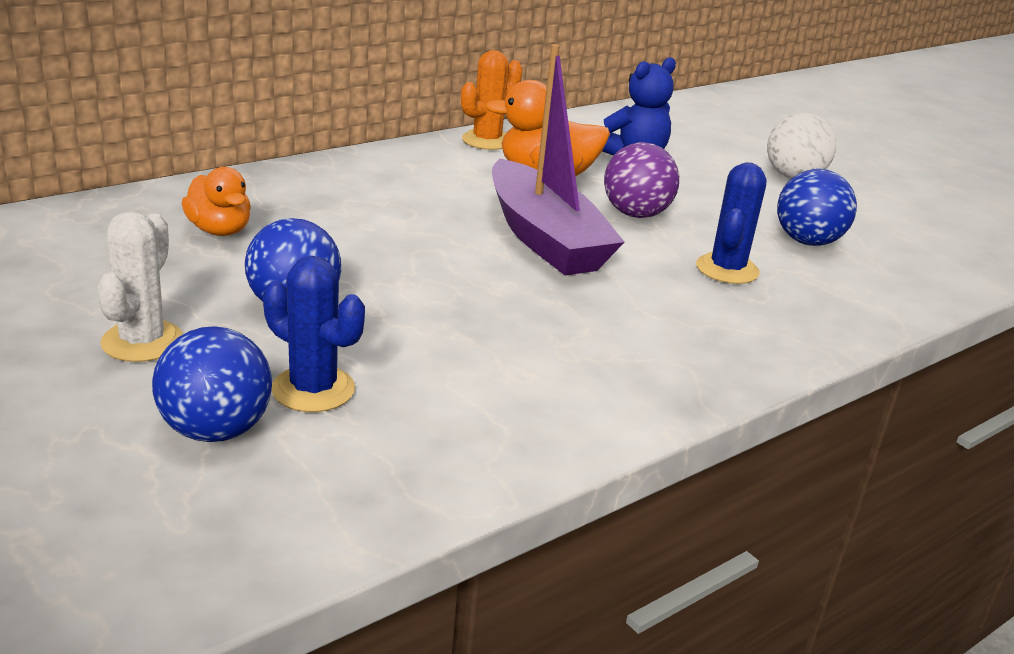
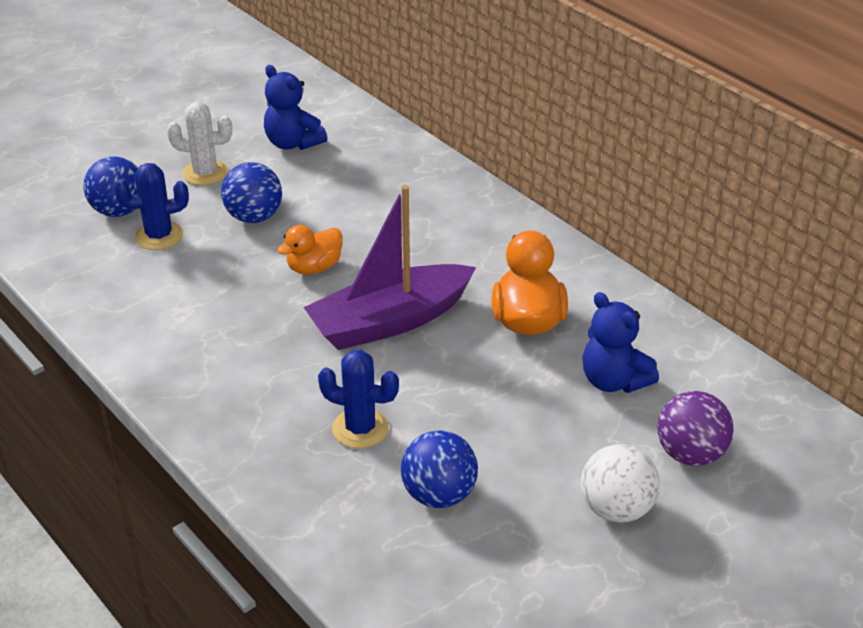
camera: 90 degrees right, 10 degrees up
orange duck [182,167,251,236] -> orange duck moved to [277,225,343,274]
blue cactus [263,256,365,412] -> blue cactus turned 45 degrees clockwise [114,163,189,250]
orange cactus [461,50,522,150] -> none
purple ball [604,142,679,218] -> purple ball moved to [657,391,734,466]
none -> blue teddy bear [264,65,327,150]

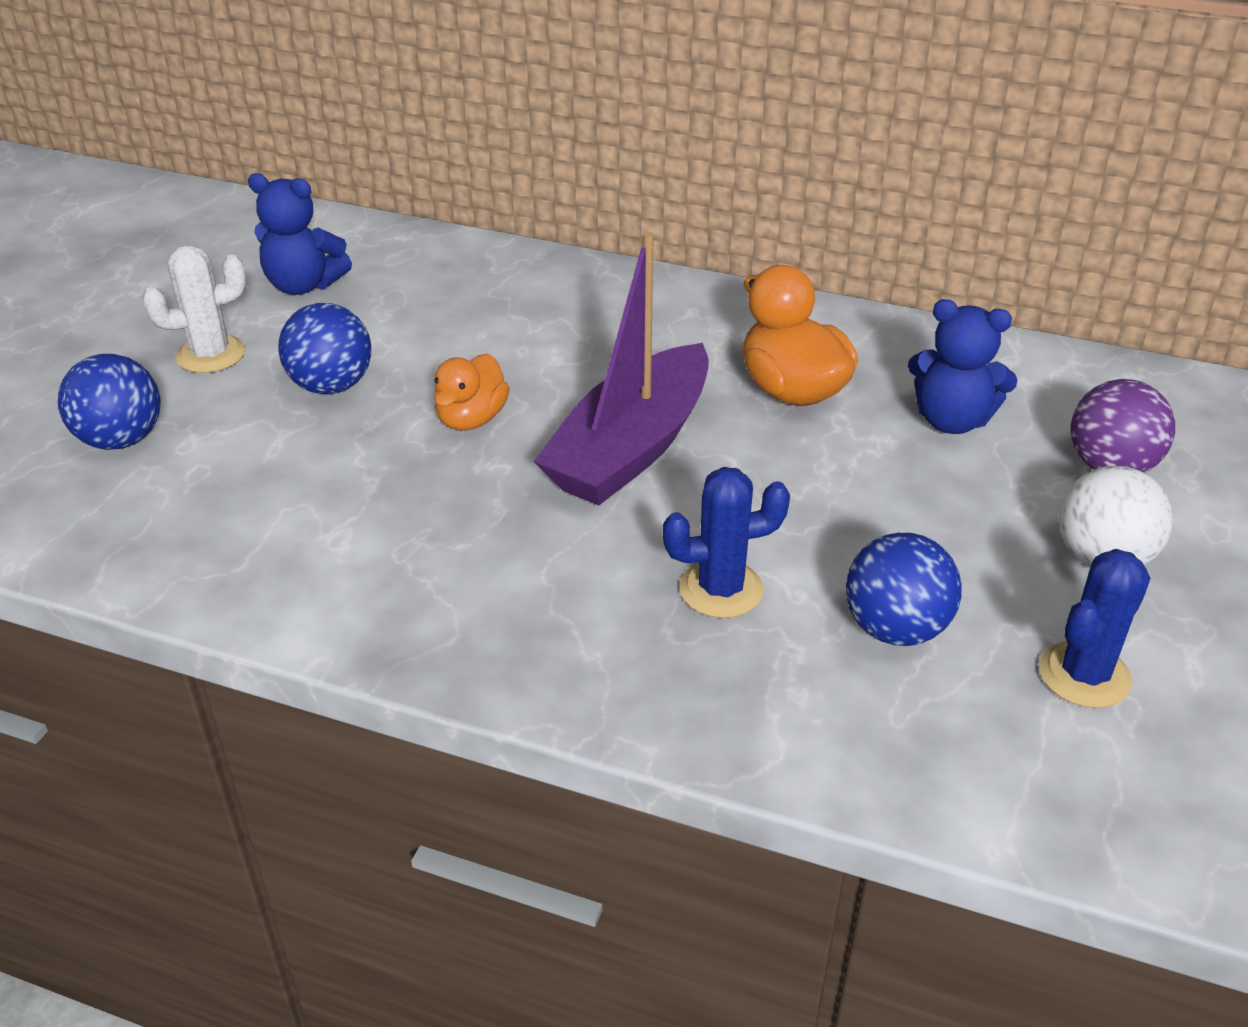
camera: 30 degrees left, 0 degrees up
blue cactus [114,163,189,250] -> blue cactus moved to [1039,549,1150,708]

